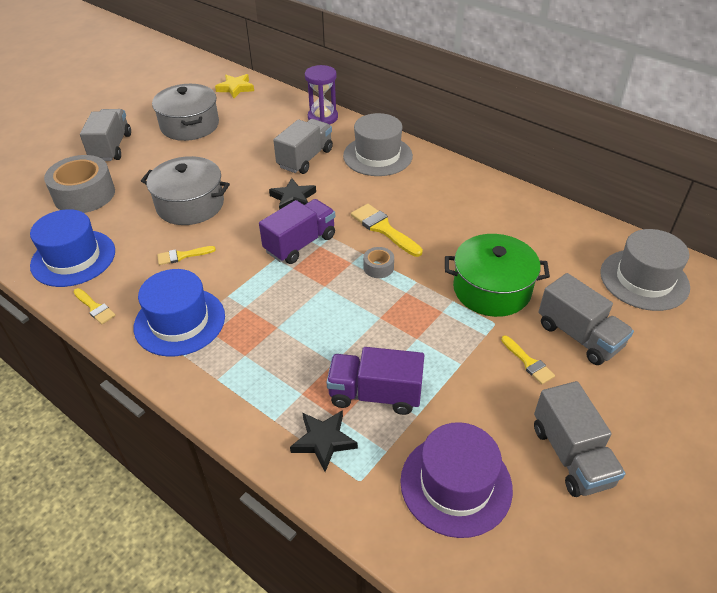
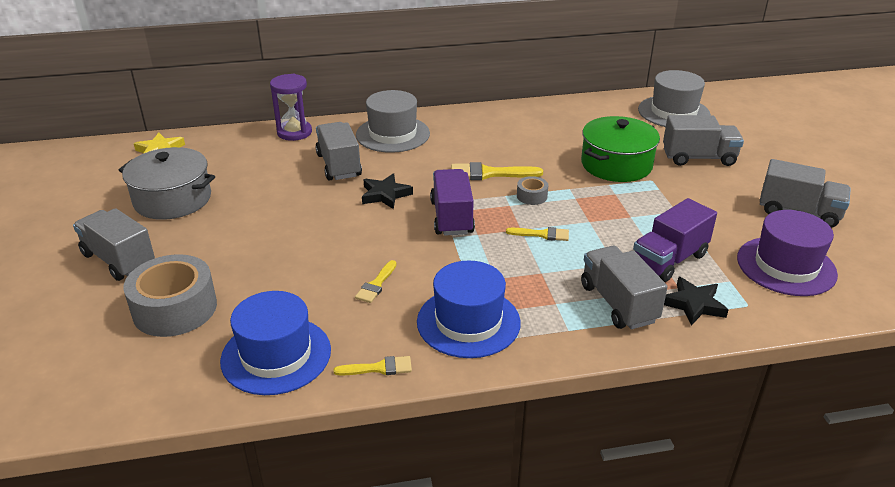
camera: 50 degrees left, 10 degrees down
grey pot [141,156,230,225] -> none
yellow brush [501,336,555,384] -> yellow brush moved to [506,227,569,241]
none -> grey truck [581,246,668,329]

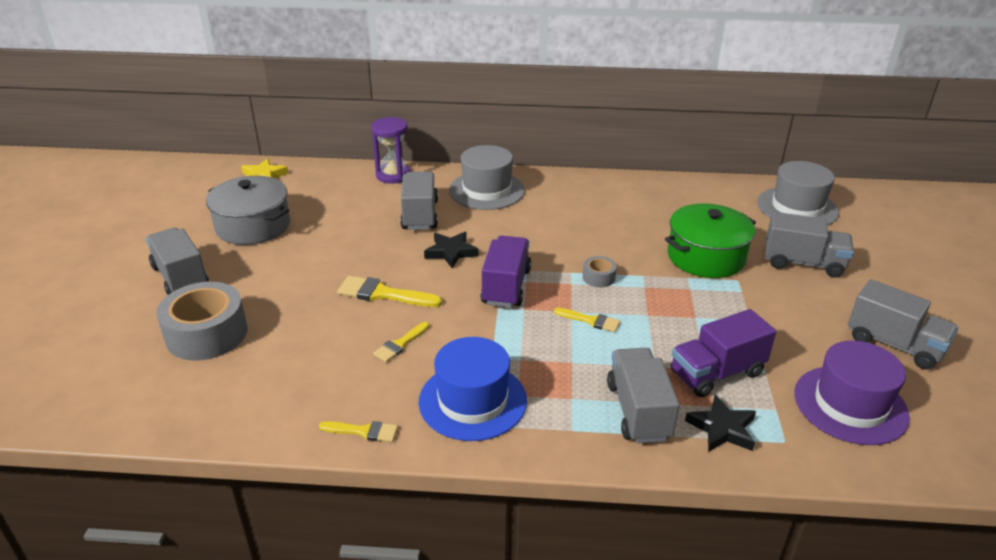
camera: 15 degrees right, 0 degrees up
blue hat [220,291,331,395] -> none
yellow brush [451,162,543,180] -> yellow brush moved to [337,276,442,307]

